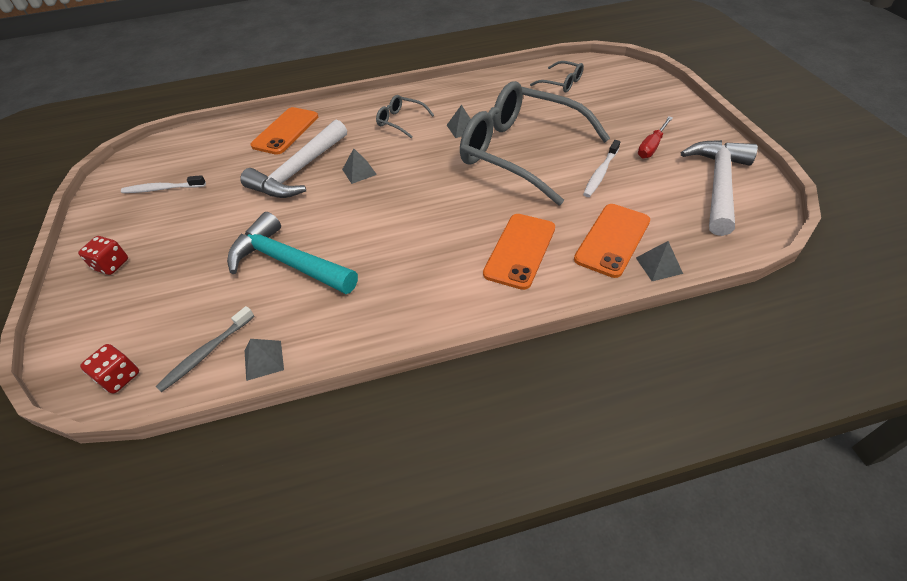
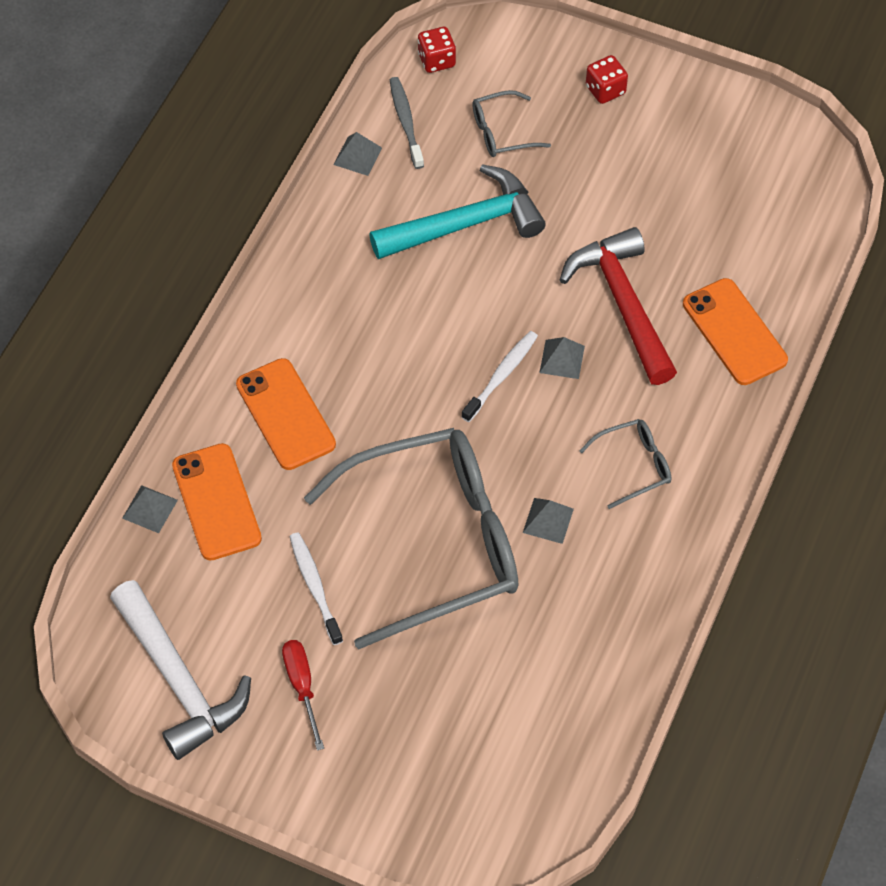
camera: 125 degrees right, 10 degrees up
white toothbrush [121,175,206,193] -> white toothbrush moved to [462,331,538,422]
white hammer [240,120,347,198] -> red hammer [560,227,677,385]
grey glasses [530,61,584,92] -> grey glasses moved to [472,90,551,157]

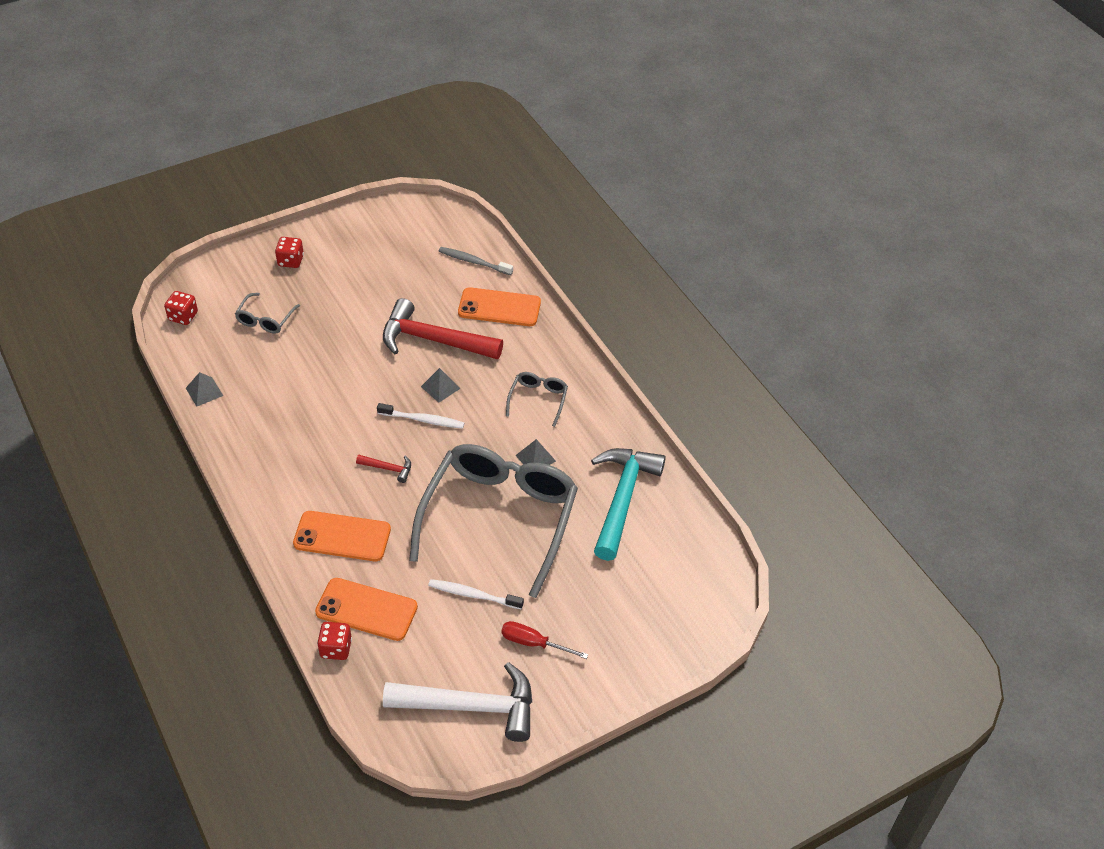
camera: 55 degrees left, 10 degrees down
grey pyramid [122,485,178,533] -> red dice [317,622,352,660]
turquoise hammer [369,164,546,259] -> turquoise hammer moved to [591,448,666,561]
grey toothbrush [390,77,424,169] -> grey toothbrush moved to [439,247,513,275]
white toothbrush [462,331,538,422] -> white toothbrush turned 120 degrees clockwise [377,403,464,429]
none -> red hammer [356,455,411,483]

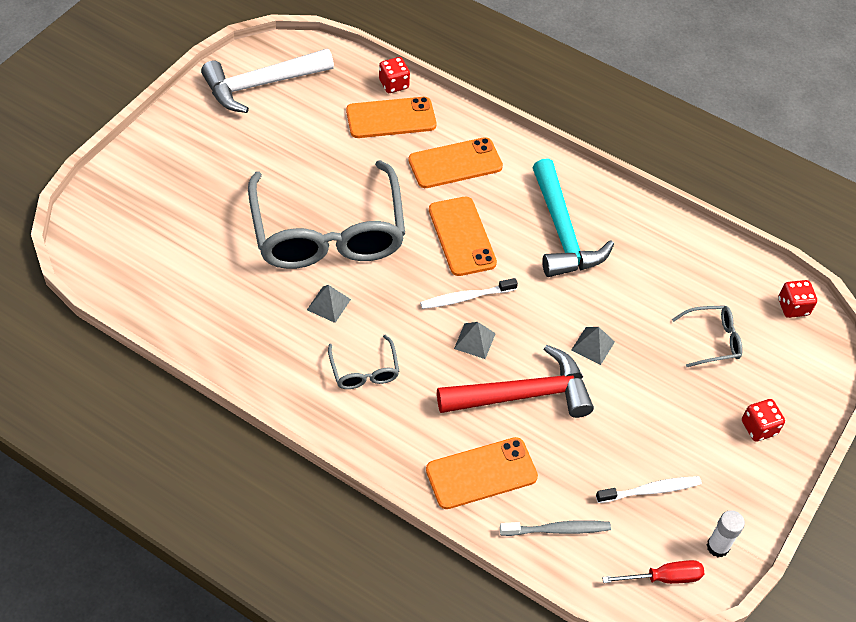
camera: 150 degrees right, 5 degrees up
grey pyramid [186,372,223,407] -> grey pyramid moved to [572,327,615,365]
grey glasses [235,293,300,334] -> grey glasses turned 90 degrees clockwise [672,305,743,367]
red hammer [356,455,411,483] -> orange phone [429,197,497,276]
white toothbrush [428,579,524,609] -> white toothbrush moved to [596,476,702,503]
red screwdriver [501,621,588,659] -> red screwdriver moved to [602,560,704,584]
turquoise hammer [591,448,666,561] -> turquoise hammer moved to [532,158,614,277]
none -> white glue stick [707,510,745,557]

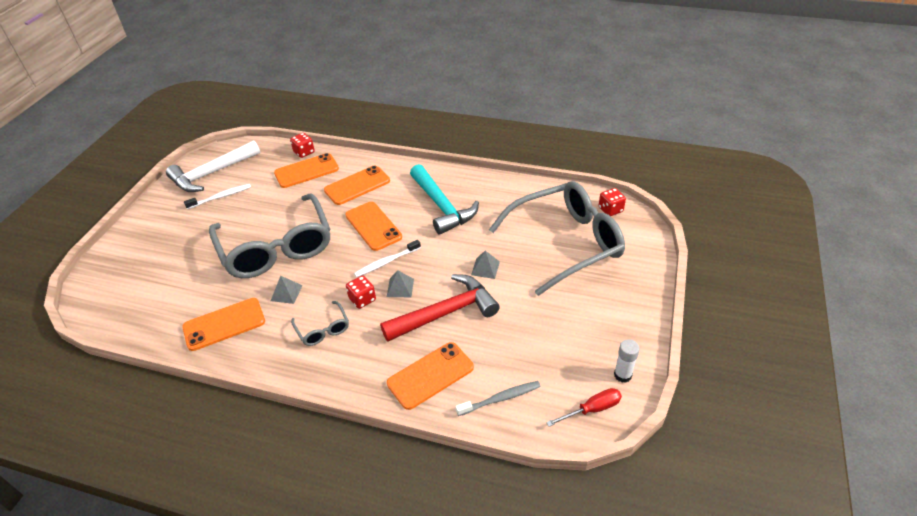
camera: 10 degrees left, 10 degrees down
white toothbrush [596,476,702,503] -> white toothbrush moved to [184,184,251,209]
grey glasses [672,305,743,367] -> grey glasses [489,181,625,296], size x2.42
red dice [742,399,785,442] -> red dice moved to [346,275,376,309]
none -> orange phone [182,298,265,351]

